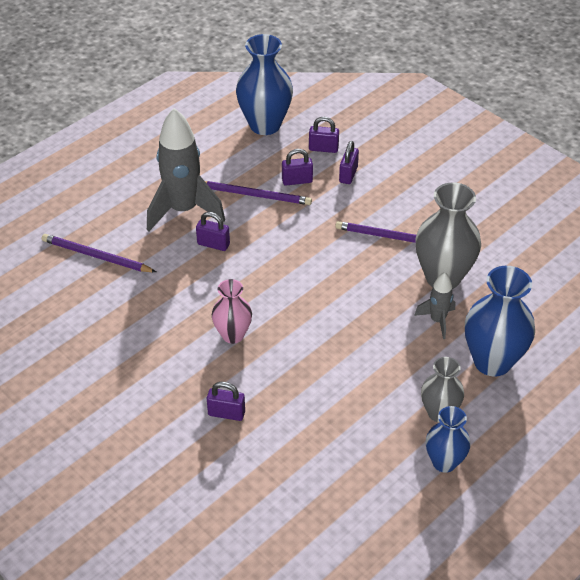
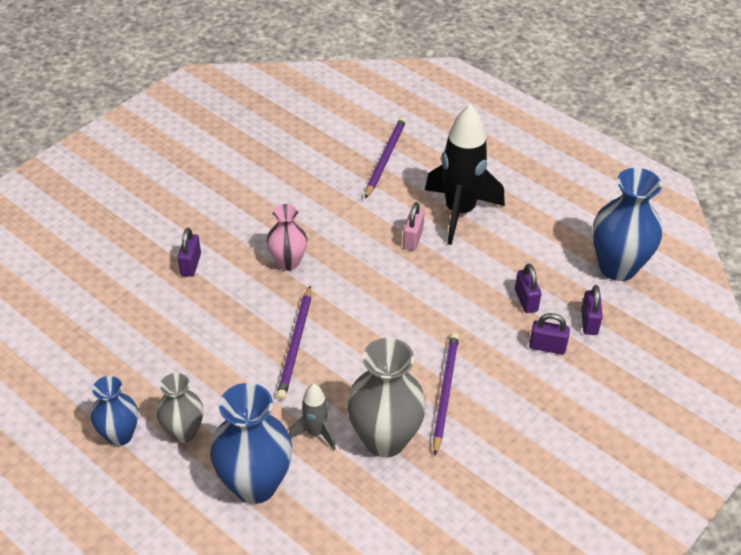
camera: 85 degrees right, 0 degrees up
grey rocket [147,108,225,231] -> black rocket [425,104,505,245]
purple padlock [196,212,230,251] -> pink padlock [403,202,424,250]
purple pencil [205,181,312,205] -> purple pencil moved to [276,285,311,400]

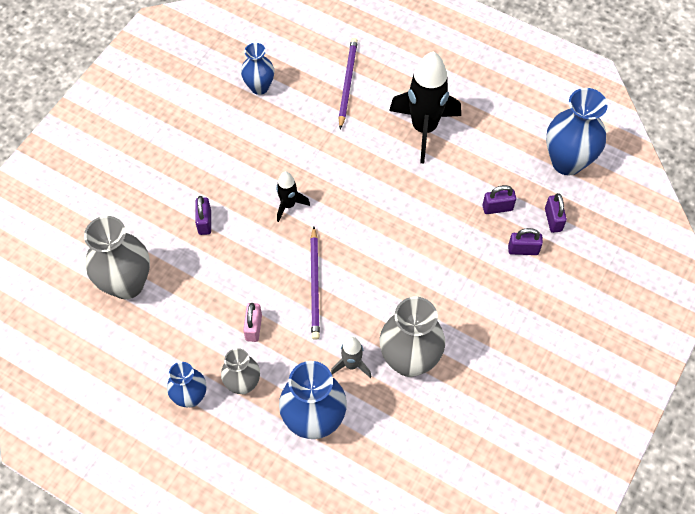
camera: 10 degrees left, 15 degrees up
pink vase [267,204,307,271] -> black rocket [276,171,310,222]
pink padlock [403,202,424,250] -> pink padlock moved to [243,303,262,342]
purple pencil [433,333,459,455] -> none
purple padlock [515,264,541,313] -> purple padlock turned 75 degrees counterclockwise [482,185,516,214]
none -> grey vase [84,216,150,299]
none -> blue vase [241,43,274,95]

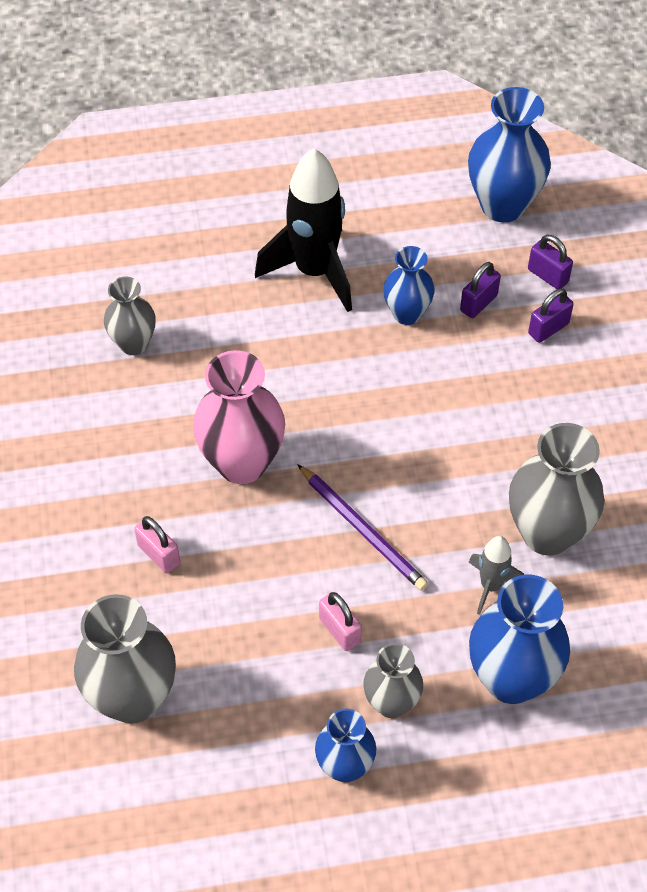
camera: 40 degrees left, 5 degrees down
purple padlock [195,196,211,235] -> pink padlock [134,516,180,573]
blue vase [241,43,274,95] -> blue vase moved to [384,246,435,325]
black rocket [276,171,310,222] -> pink vase [193,350,285,484]
purple pencil [339,38,358,129] -> none
none -> grey vase [104,277,156,355]

